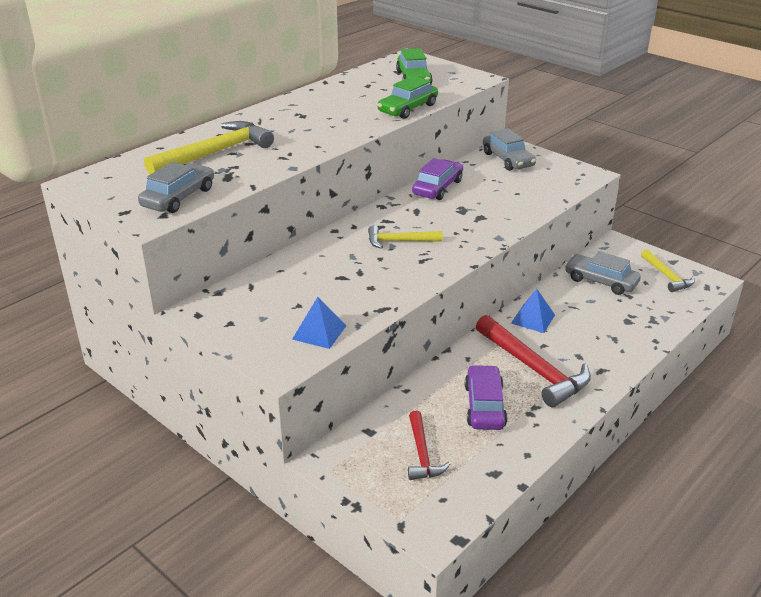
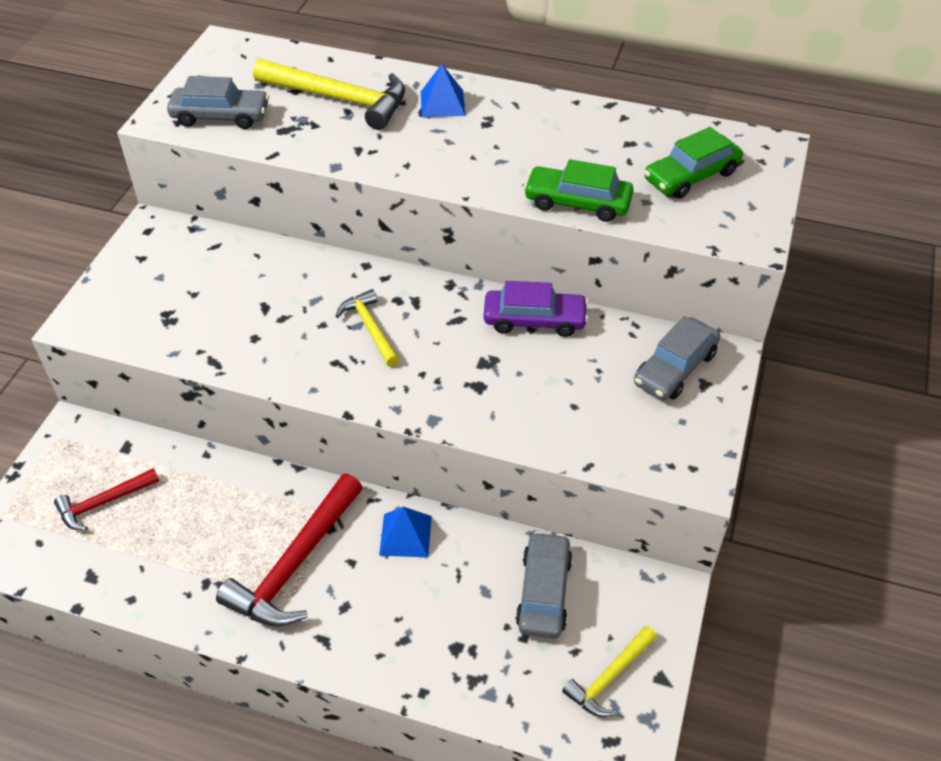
camera: 65 degrees right, 15 degrees up
blue pyramid [292,297,346,349] -> blue pyramid moved to [421,64,465,117]
purple car [465,365,507,430] -> none

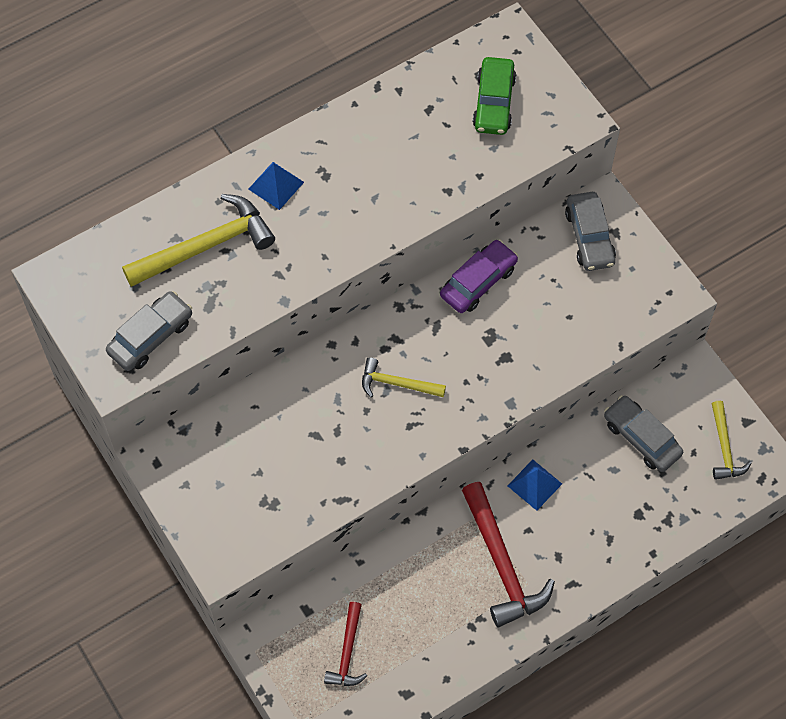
camera: 50 degrees left, 15 degrees up
green car [524,159,634,222] -> none

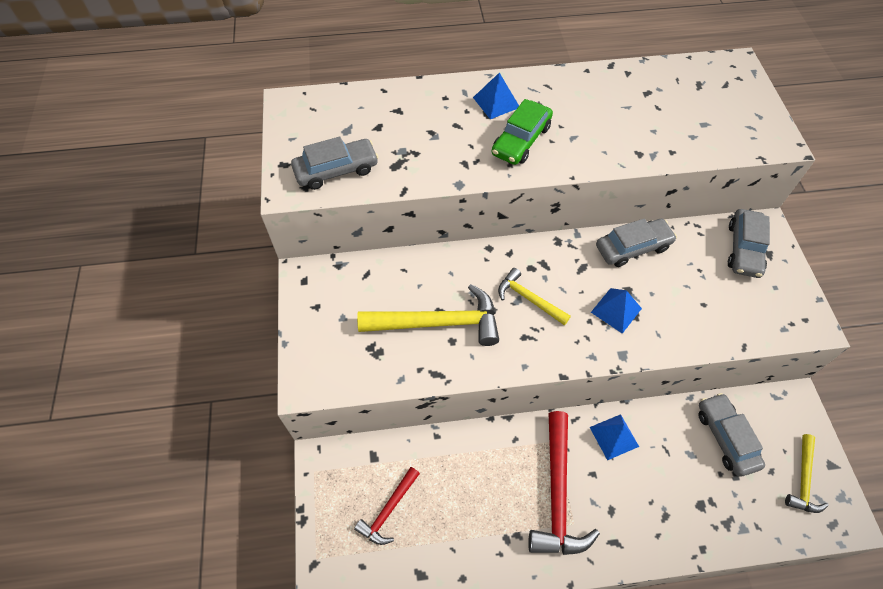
camera: 25 degrees right, 5 degrees down
yellow hammer [122,194,275,287] -> yellow hammer moved to [357,284,499,346]
purple car [440,240,518,313] -> grey car [596,218,677,267]
green car [473,57,516,135] -> green car moved to [492,99,553,165]
none -> blue pyramid [591,288,642,334]

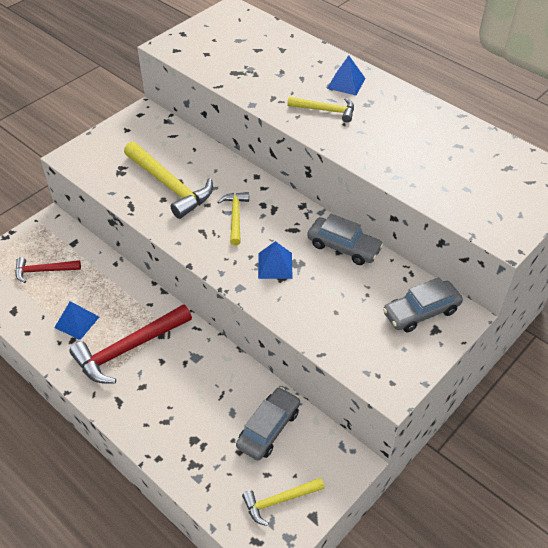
camera: 50 degrees right, 10 degrees down
grey car [291,136,379,190] -> none
green car [492,99,553,165] -> yellow hammer [287,97,354,123]
blue pyramid [590,414,639,460] -> blue pyramid moved to [54,301,99,340]

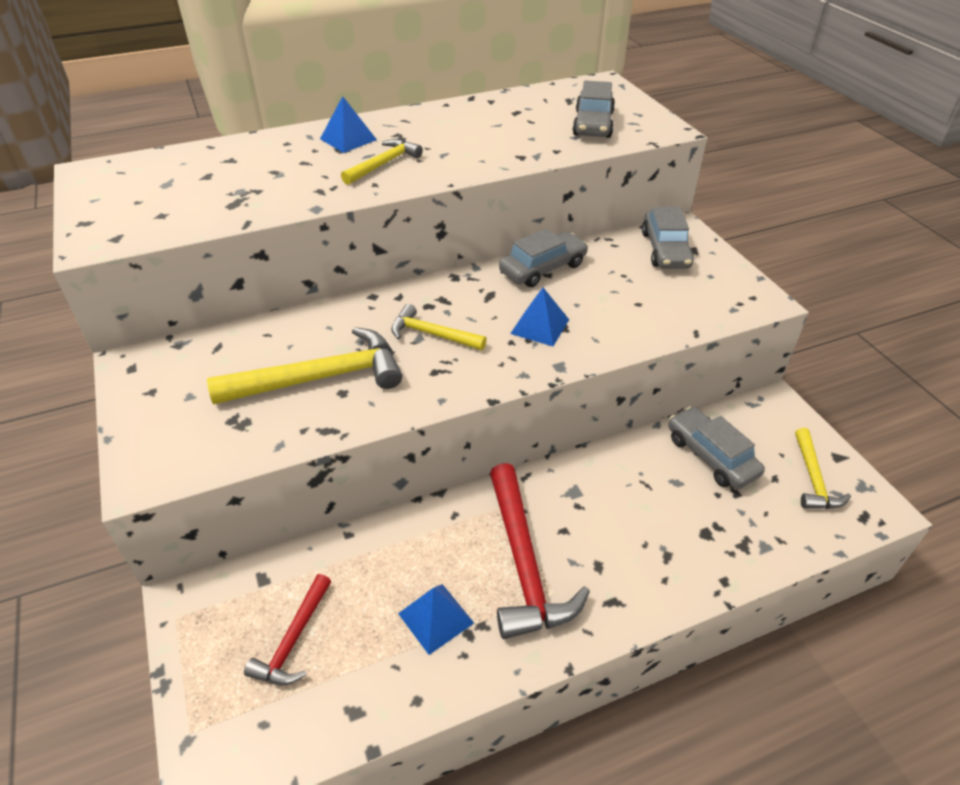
camera: 65 degrees left, 5 degrees down
none -> grey car [572,81,615,138]

